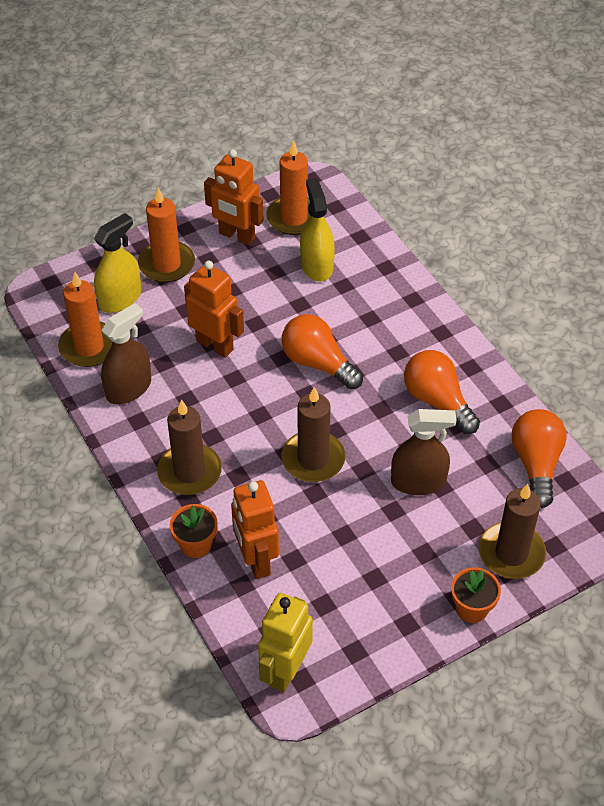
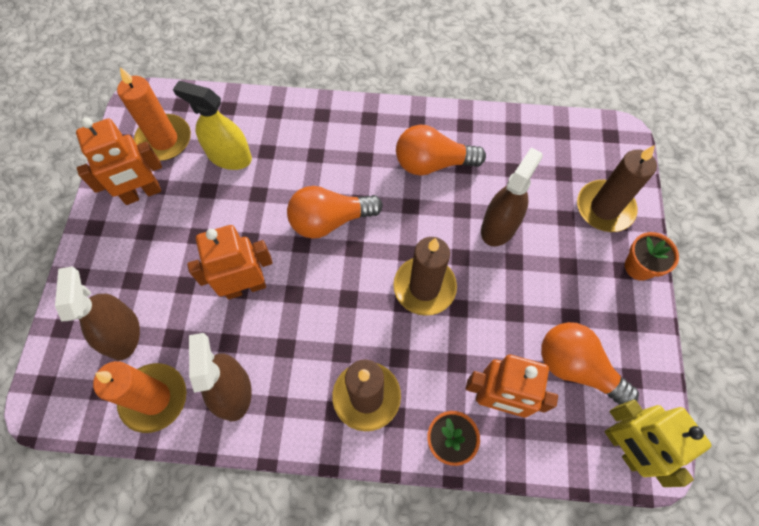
camera: 55 degrees left, 15 degrees up
yellow spray bottle [94,213,141,313] -> brown spray bottle [55,266,140,360]
orange candle [138,188,195,283] -> none
orange light bulb [512,409,567,508] -> orange light bulb moved to [541,322,639,405]

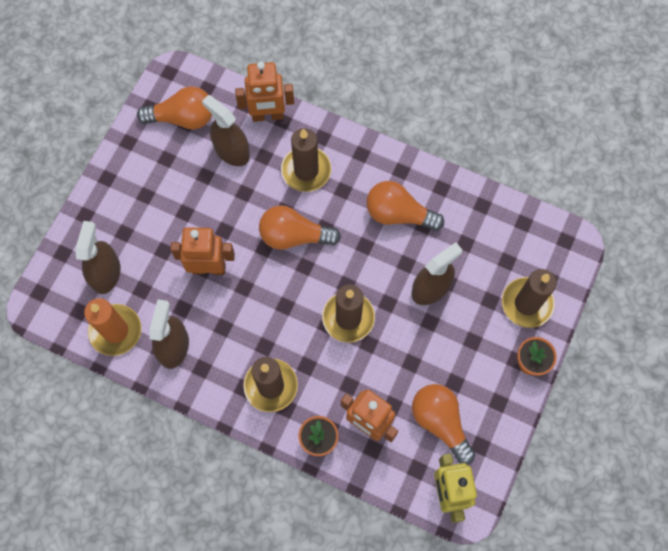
camera: 20 degrees right, 5 degrees up
orange robot [76,118,162,205] -> orange robot moved to [235,62,294,122]
orange candle [117,67,191,161] -> orange light bulb [137,86,212,130]
yellow spray bottle [173,81,252,170] -> brown spray bottle [202,95,250,166]
none -> brown candle [281,128,331,192]

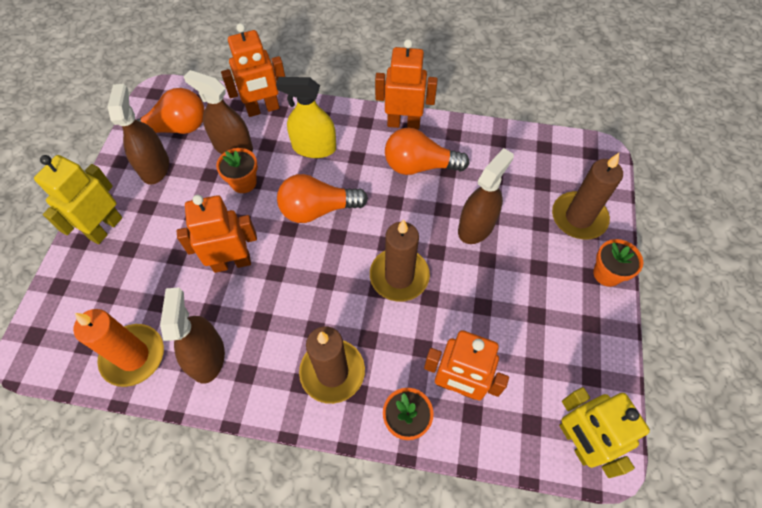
camera: 15 degrees left, 10 degrees down
brown spray bottle [76,221,121,294] -> brown spray bottle moved to [108,84,169,184]
brown candle [281,128,331,192] -> yellow spray bottle [276,77,336,158]
orange light bulb [412,384,475,465] -> none
none -> yellow robot [34,155,122,244]
none -> orange flower pot [216,148,258,193]
none -> orange robot [375,39,438,129]

